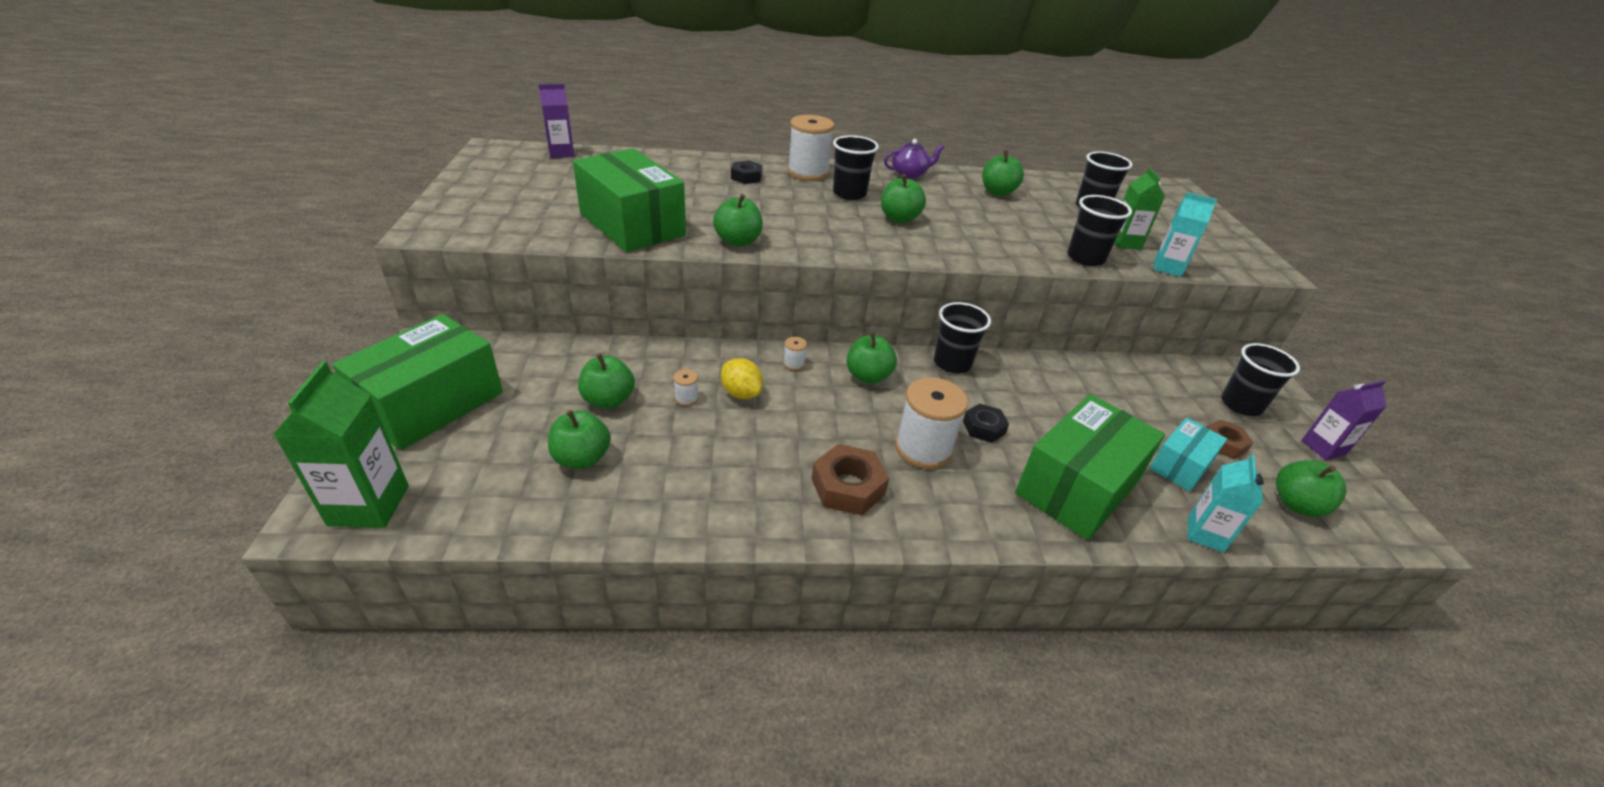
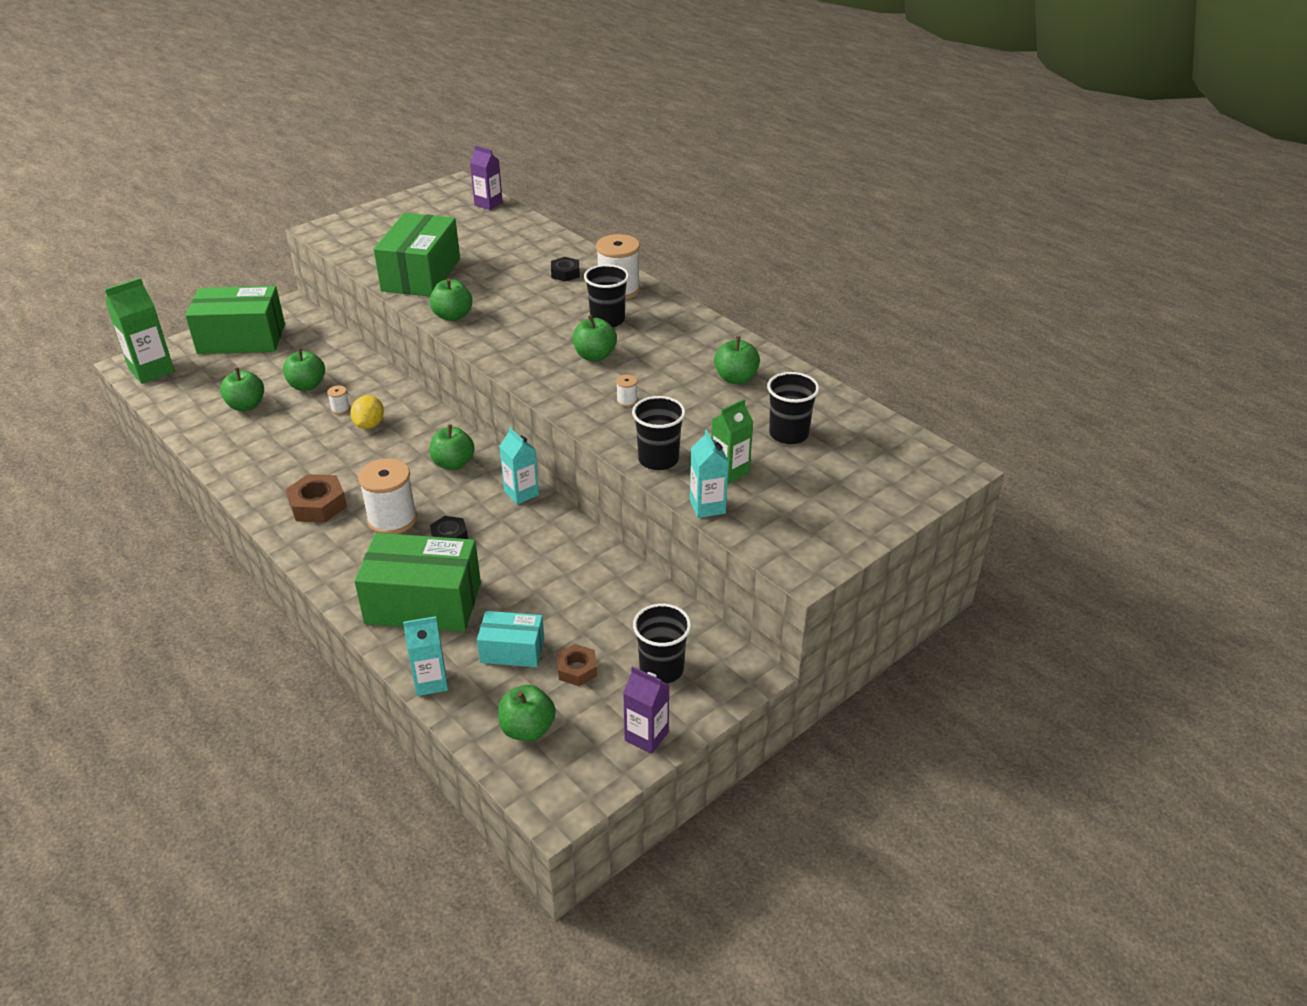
camera: 55 degrees right, 0 degrees up
white spool [783,337,807,370] -> white spool moved to [616,375,638,407]
purple teapot [884,139,945,179] -> none
black cup [934,302,991,373] -> turquoise carton [499,427,539,504]

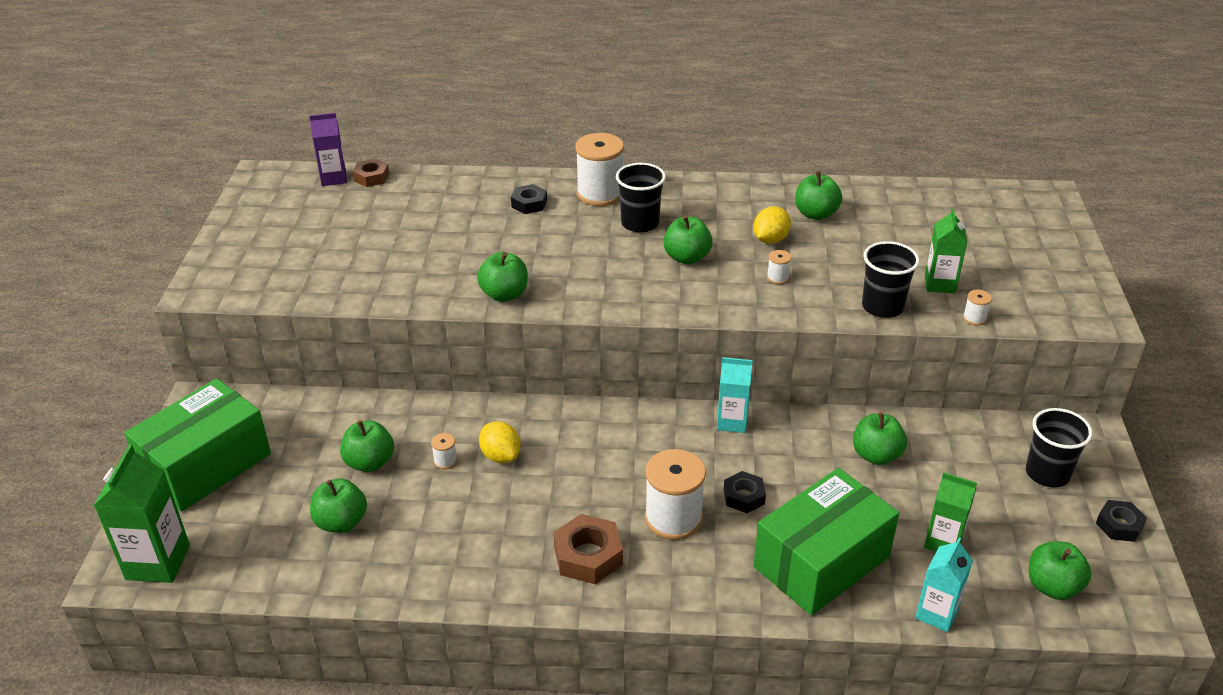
camera: 45 degrees left, 0 degrees up
green box [374,213,460,297] -> none
green apple [430,424,475,470] -> green apple moved to [853,412,907,465]
turquoise box [477,611,544,667] -> green carton [924,472,977,552]
brown nut [556,644,597,686] -> brown nut moved to [353,158,389,187]
purple carton [623,666,669,754] -> black nut [1096,500,1147,542]
turquoise carton [690,430,729,518] -> white spool [963,290,992,325]
black cup [767,372,819,444] -> none
none -> yellow lemon [753,206,791,244]

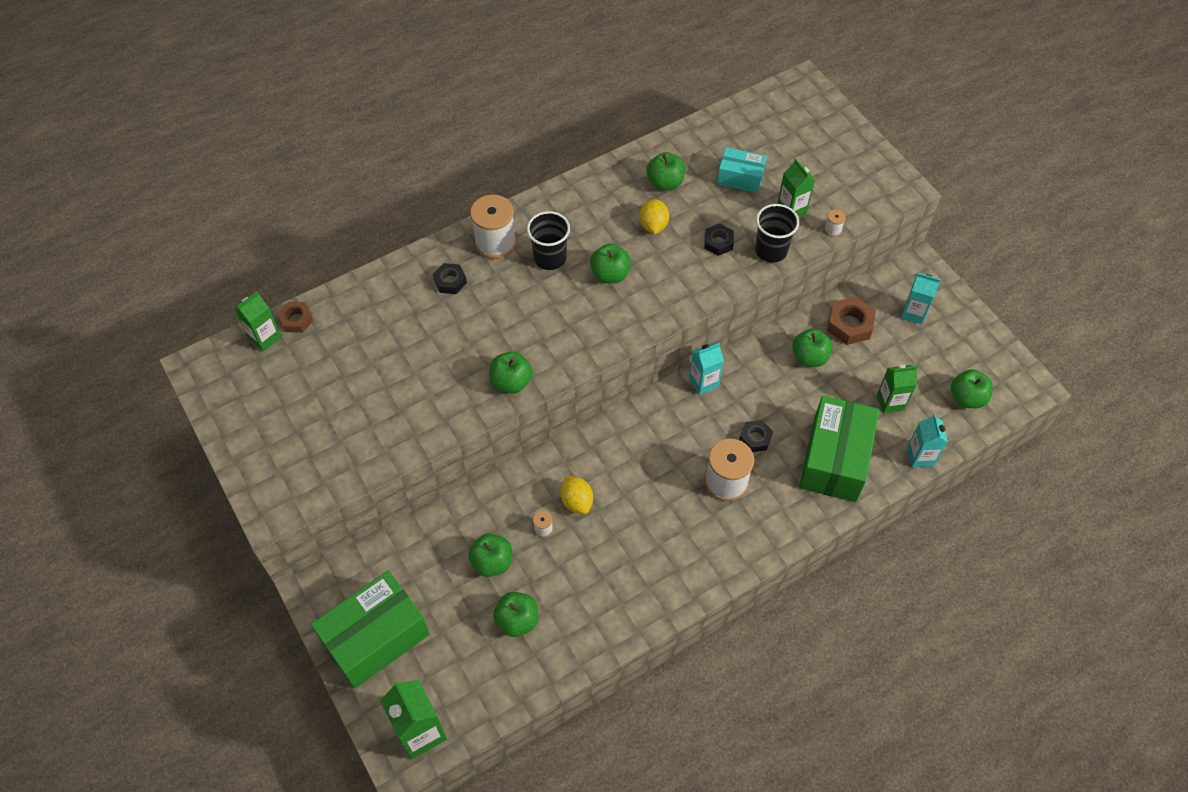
camera: 35 degrees left, 20 degrees up
green box [124,378,271,512] -> green box turned 45 degrees clockwise [311,570,430,689]
purple carton [309,113,347,186] -> green carton [235,291,281,352]
yellow lemon [479,421,521,463] -> yellow lemon turned 45 degrees clockwise [561,476,593,514]
brown nut [553,514,623,584] -> brown nut moved to [827,297,876,345]
white spool [767,250,791,284] -> none
black cup [1026,408,1092,488] -> turquoise carton [901,273,941,325]
black nut [1096,500,1147,542] -> black nut moved to [704,223,734,256]
none -> turquoise box [717,147,767,193]

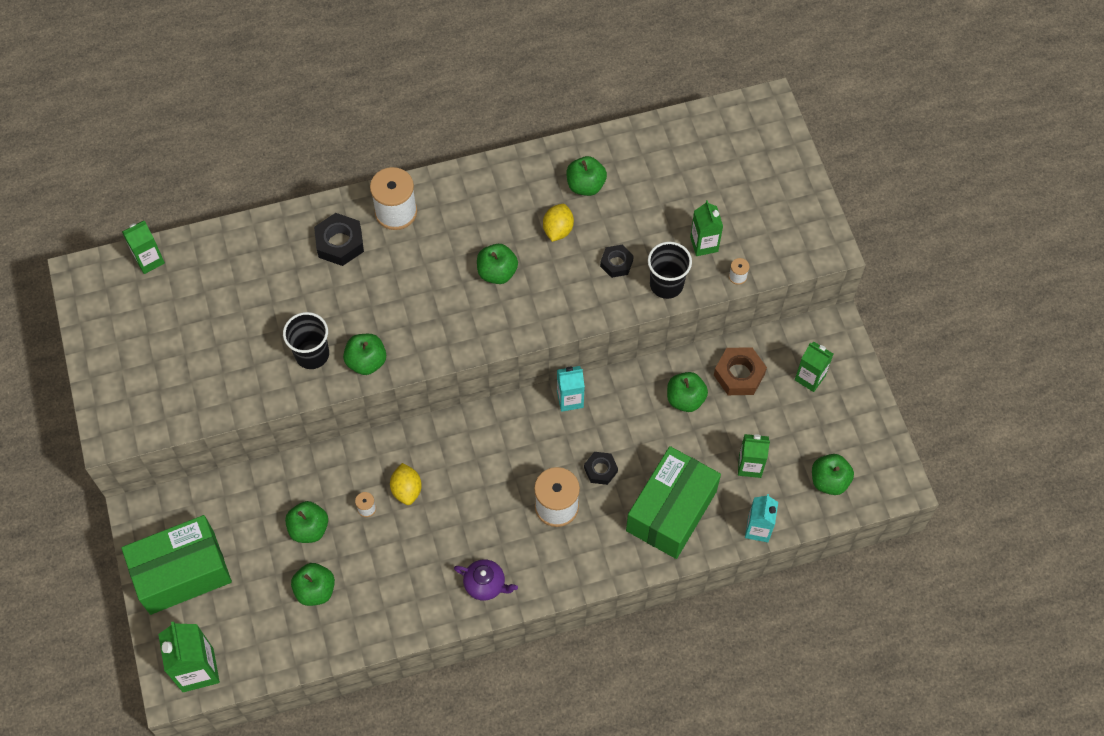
camera: 15 degrees right, 5 degrees up
brown nut [277,302,313,333] -> none
black nut [433,263,467,294] -> black nut [314,213,364,266], size x1.56
black cup [527,211,570,270] -> black cup moved to [283,312,329,369]
turquoise box [717,147,767,193] -> none
turquoise carton [901,273,941,325] -> green carton [795,342,833,392]
none -> purple teapot [454,559,518,601]

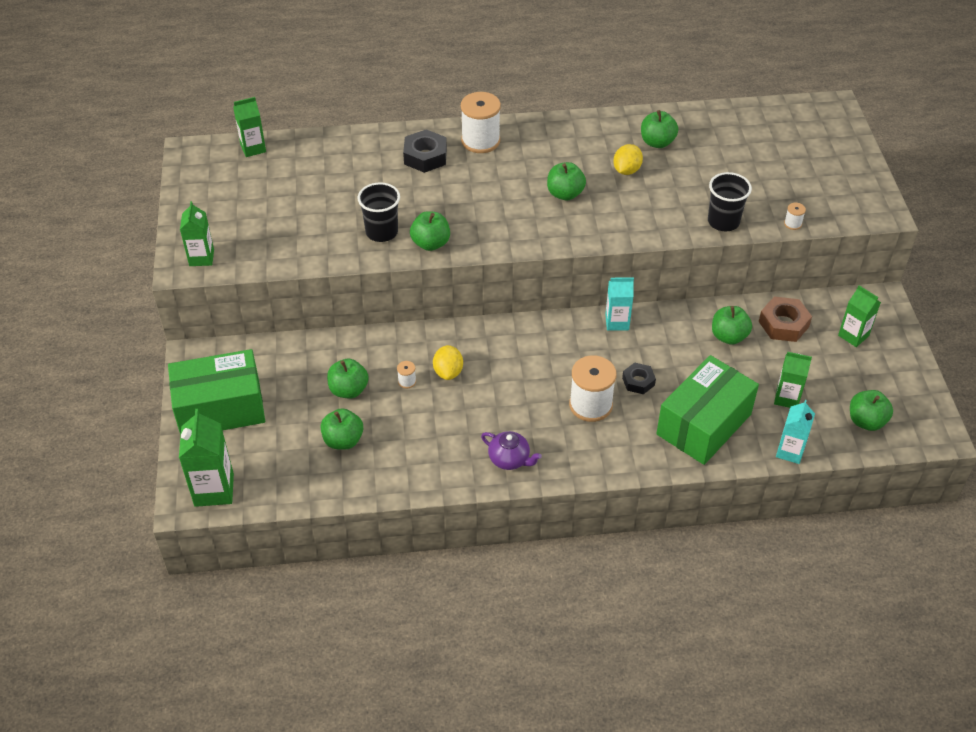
camera: 10 degrees right, 15 degrees down
black nut [600,245,634,278] -> none
green carton [690,200,723,256] -> green carton moved to [180,201,214,266]

